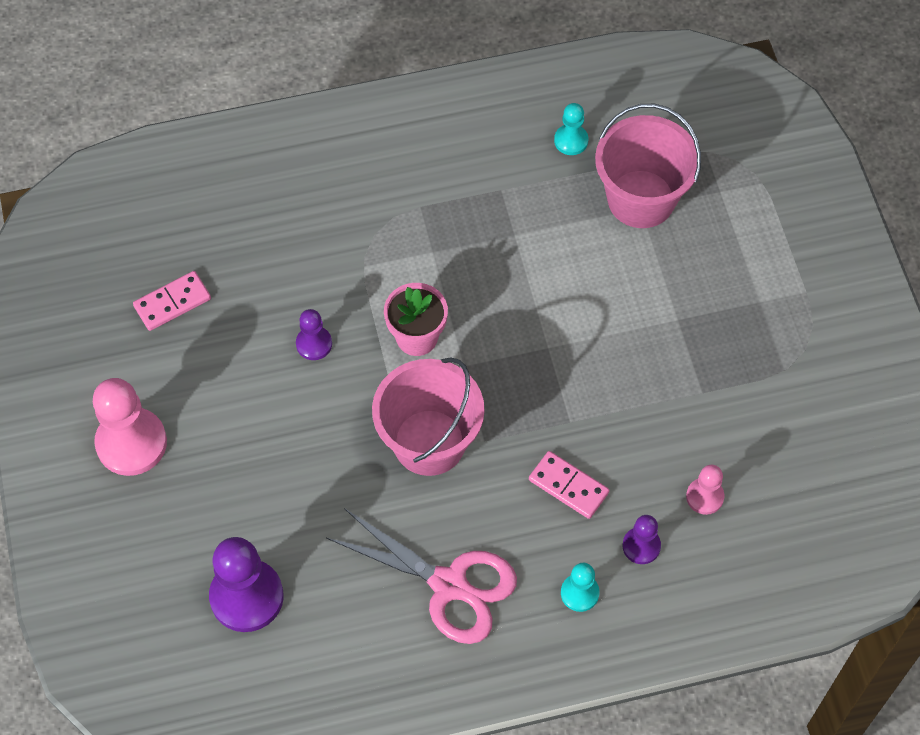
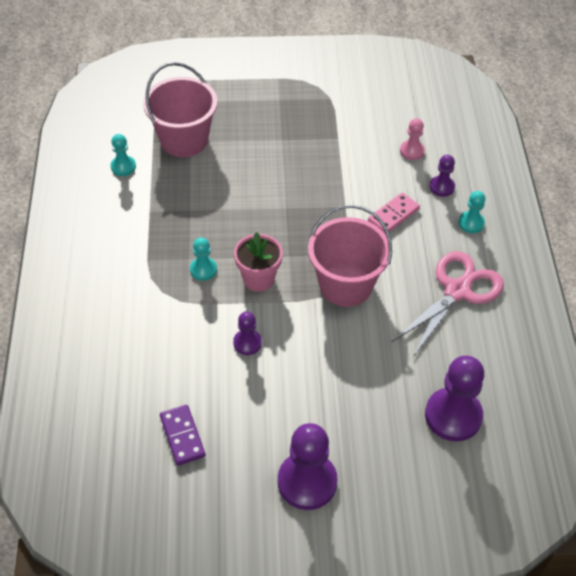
camera: 80 degrees left, 10 degrees down
pink pawn [93,378,167,476] -> purple pawn [278,423,338,510]
pink domino [133,271,211,331] -> purple domino [160,405,205,465]
none -> turquoise pawn [190,238,217,281]

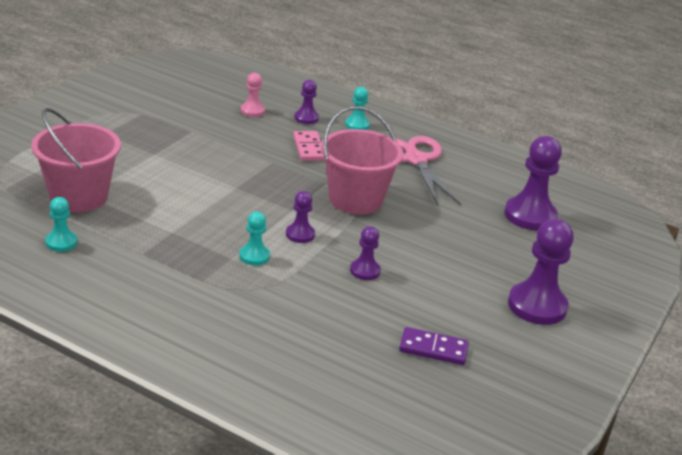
camera: 60 degrees left, 20 degrees down
pink flower pot [234,232,283,292] -> purple pawn [286,191,315,243]

